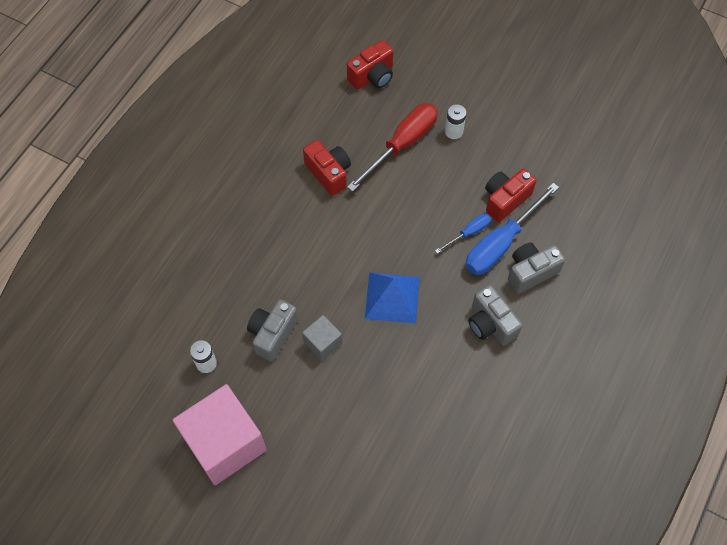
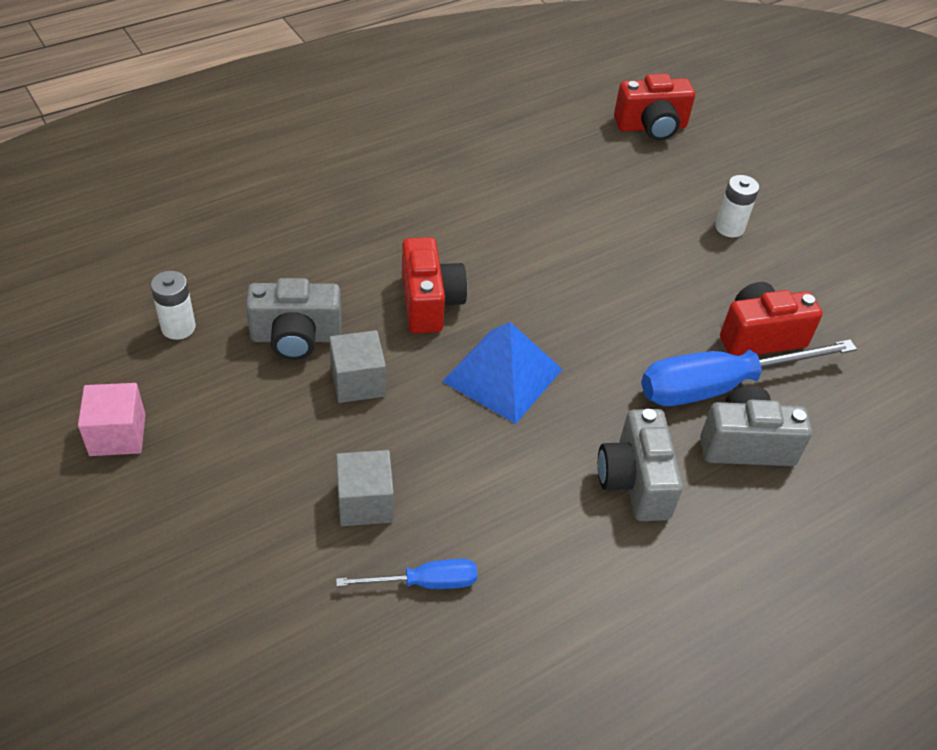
camera: 25 degrees right, 15 degrees down
pink cube [173,384,267,485] -> pink cube [78,383,145,456], size x0.48
grey camera [247,300,298,362] -> grey camera turned 150 degrees counterclockwise [246,278,342,360]
red camera [303,140,351,196] -> red camera moved to [402,237,467,334]
red screwdriver [347,103,438,192] -> none
blue screwdriver [435,213,491,254] -> blue screwdriver moved to [336,559,477,589]
none -> grey cube [336,450,394,526]

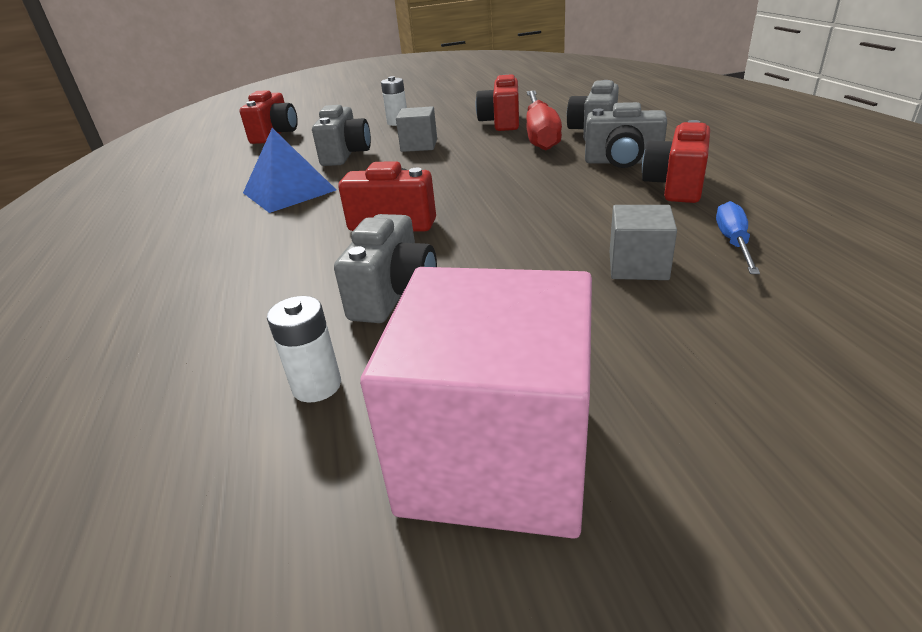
camera: 65 degrees left, 15 degrees down
pink cube [78,383,145,456] -> pink cube [360,267,592,539], size x2.09
grey cube [329,330,386,403] -> grey cube moved to [396,106,437,152]
blue pyramid [442,322,563,424] -> blue pyramid moved to [243,128,336,213]
blue screwdriver [641,339,857,406] -> red screwdriver [526,91,562,150]
none -> grey camera [312,105,371,166]
none -> red camera [642,120,710,203]

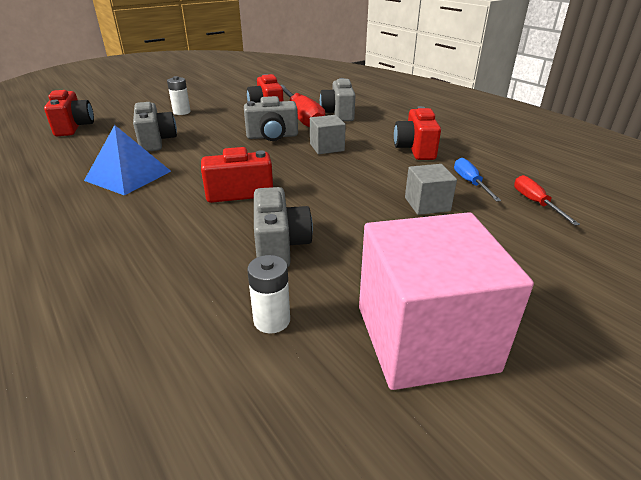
camera: 25 degrees left, 0 degrees up
grey cube [396,106,437,152] -> grey cube moved to [310,115,346,154]
grey camera [585,102,667,168] -> grey camera moved to [244,96,298,141]
none -> red screwdriver [514,175,580,226]

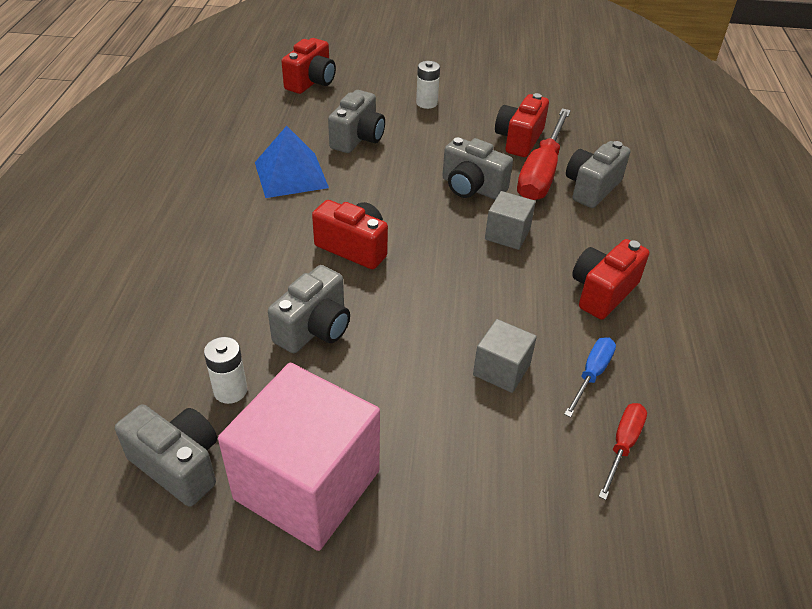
camera: 40 degrees right, 10 degrees up
none -> grey camera [115,404,217,507]

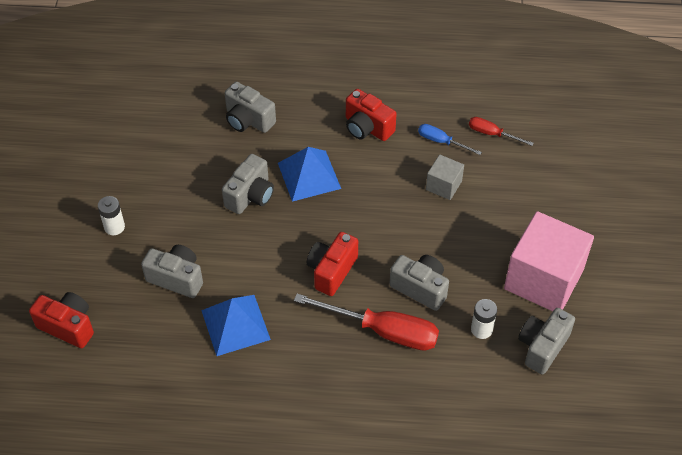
camera: 90 degrees left, 10 degrees up
grey cube [485,191,536,250] -> blue pyramid [278,147,341,202]
red camera [495,93,549,157] -> none
red screwdriver [517,108,571,200] -> red screwdriver moved to [294,294,439,351]

